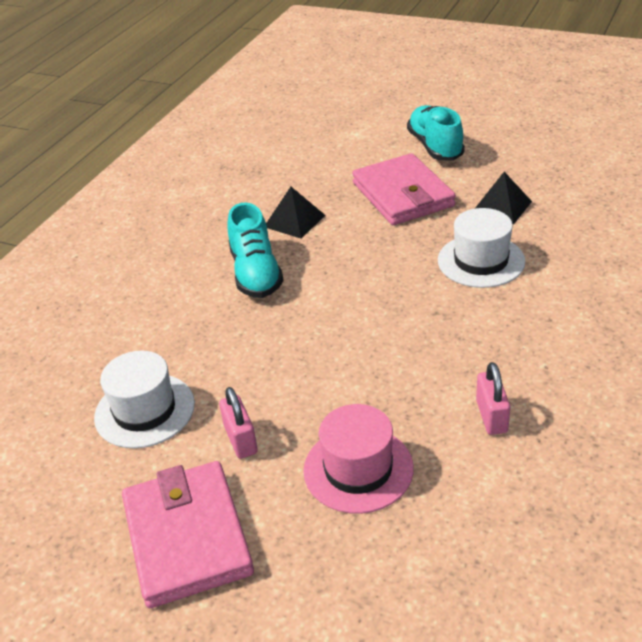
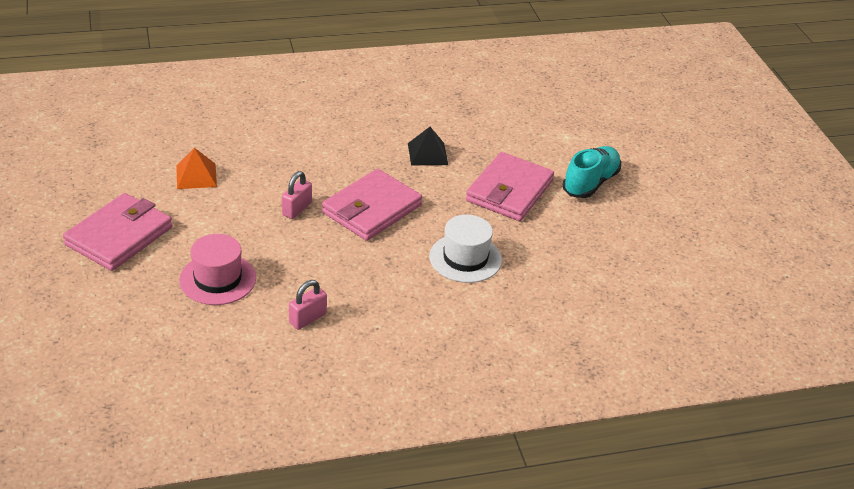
camera: 45 degrees right, 0 degrees up
white hat [94,351,195,448] -> orange pyramid [176,148,217,189]
pink padlock [219,387,258,459] -> pink padlock moved to [282,171,312,219]
turquoise shoe [227,203,284,298] -> none
black pyramid [475,172,532,225] -> none
none -> pink wallet [322,169,422,241]

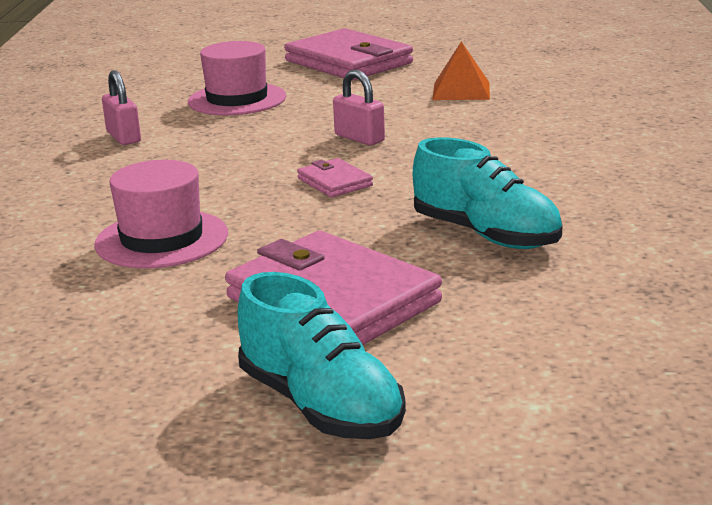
camera: 110 degrees right, 15 degrees down
pink wallet [322,169,422,241] -> pink wallet [297,158,373,197], size x0.46
black pyramid [408,127,448,165] -> turquoise shoe [413,137,562,249]
white hat [429,215,502,283] -> pink hat [94,160,228,268]

